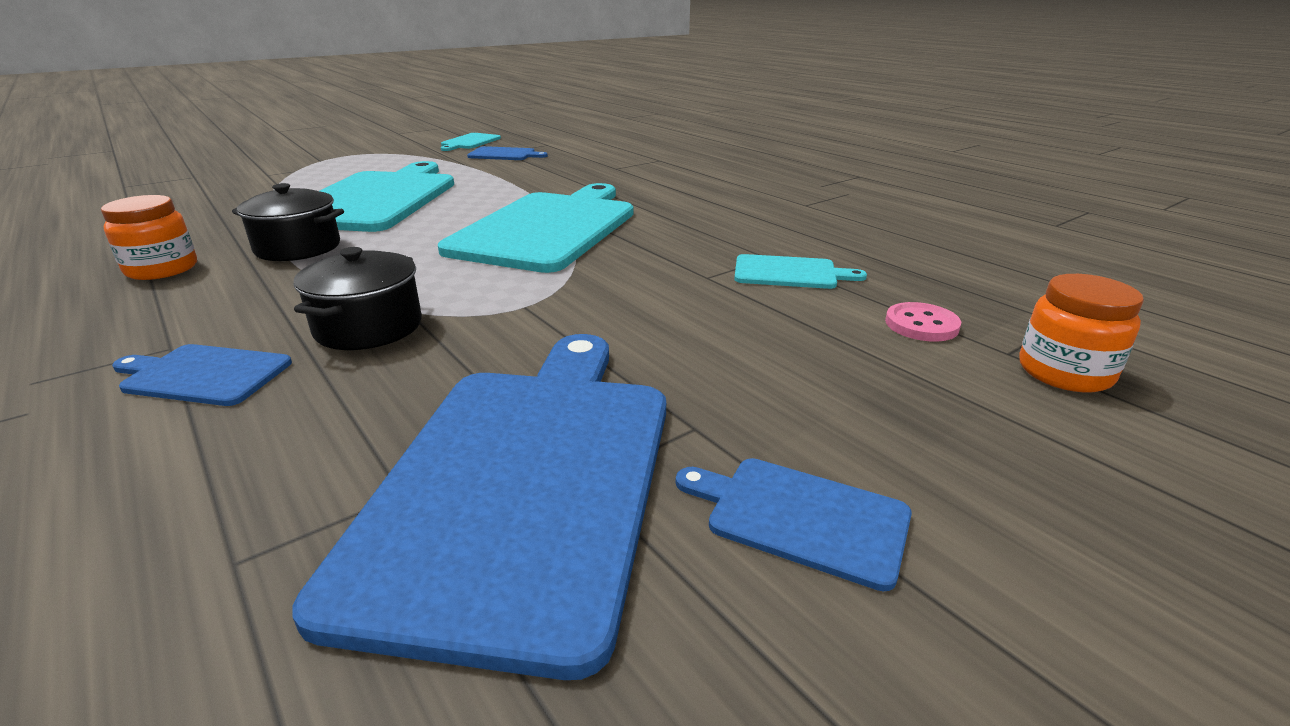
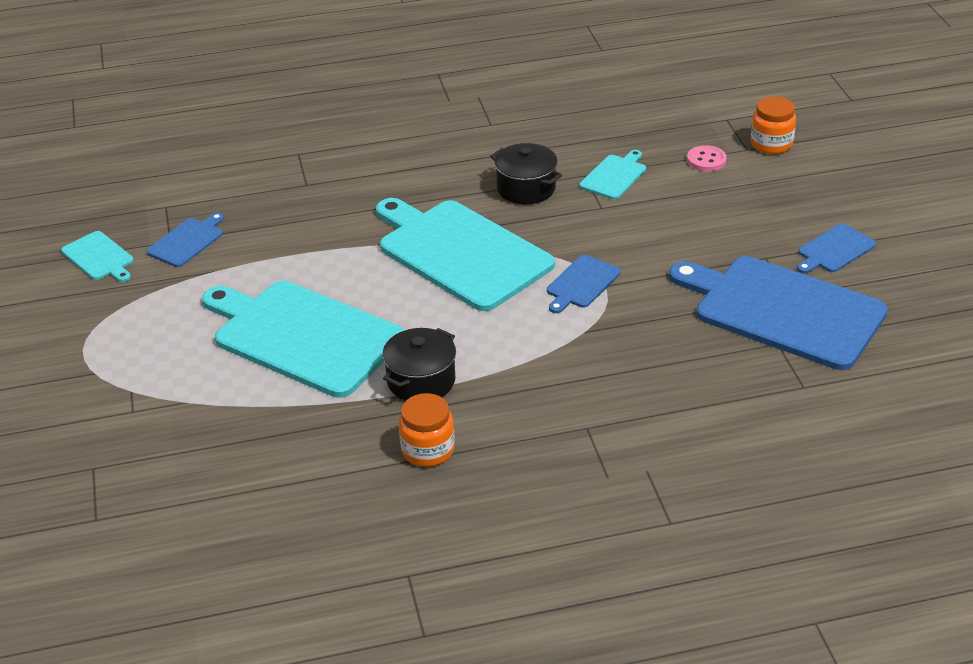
camera: 65 degrees left, 10 degrees up
blue cutting board [112,344,292,406] -> blue cutting board moved to [547,255,621,313]
black pot [294,247,422,350] -> black pot moved to [490,143,562,204]

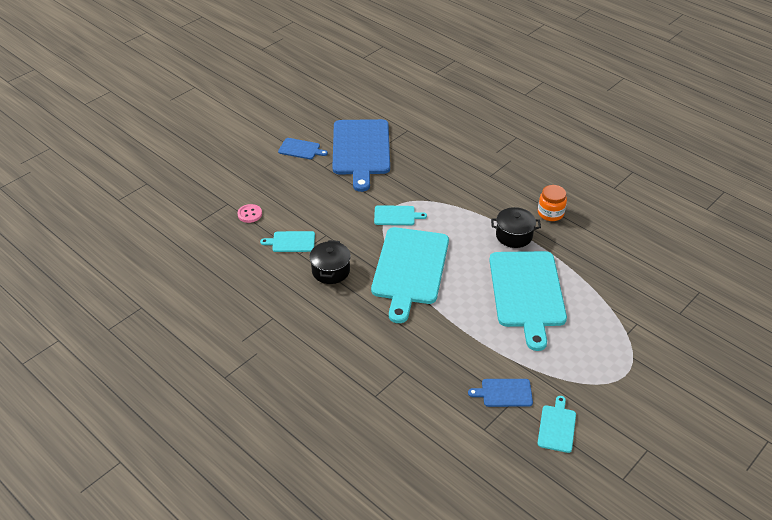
camera: 125 degrees left, 5 degrees up
blue cutting board [547,255,621,313] -> turquoise cutting board [374,205,427,225]
orange jar [751,96,796,154] -> none

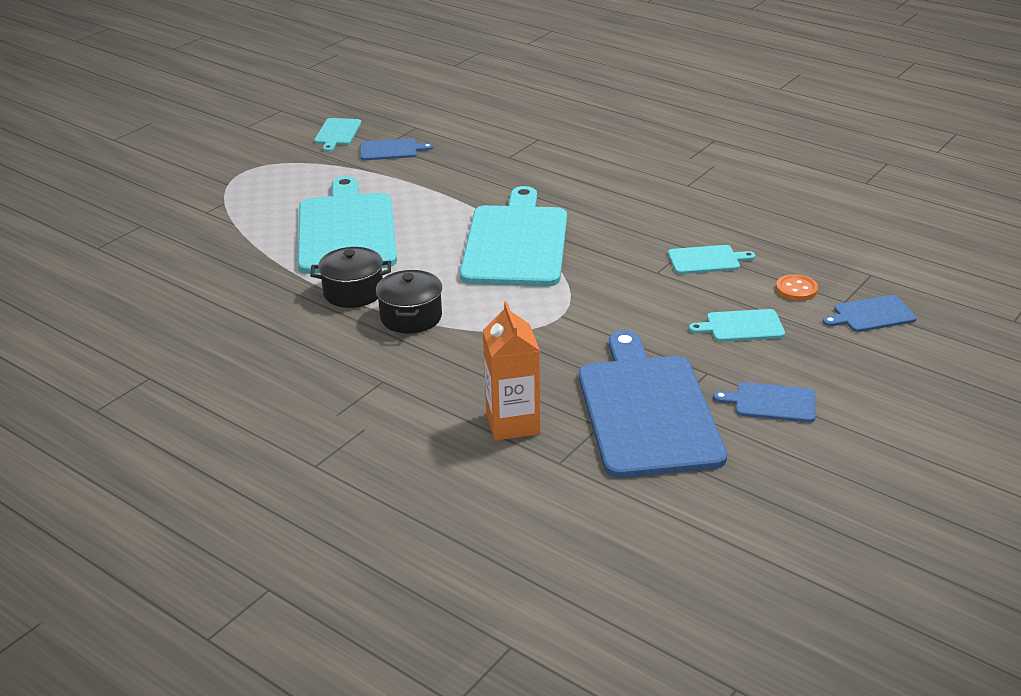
camera: 175 degrees right, 10 degrees down
pink button [237,204,262,223] -> orange button [776,274,818,301]
black pot [309,240,351,284] -> black pot moved to [376,270,442,334]
turquoise cutting board [374,205,427,225] -> turquoise cutting board moved to [689,309,785,342]
orange jar [538,185,567,221] -> none
none -> orange carton [483,301,540,441]
none -> blue cutting board [822,295,917,332]

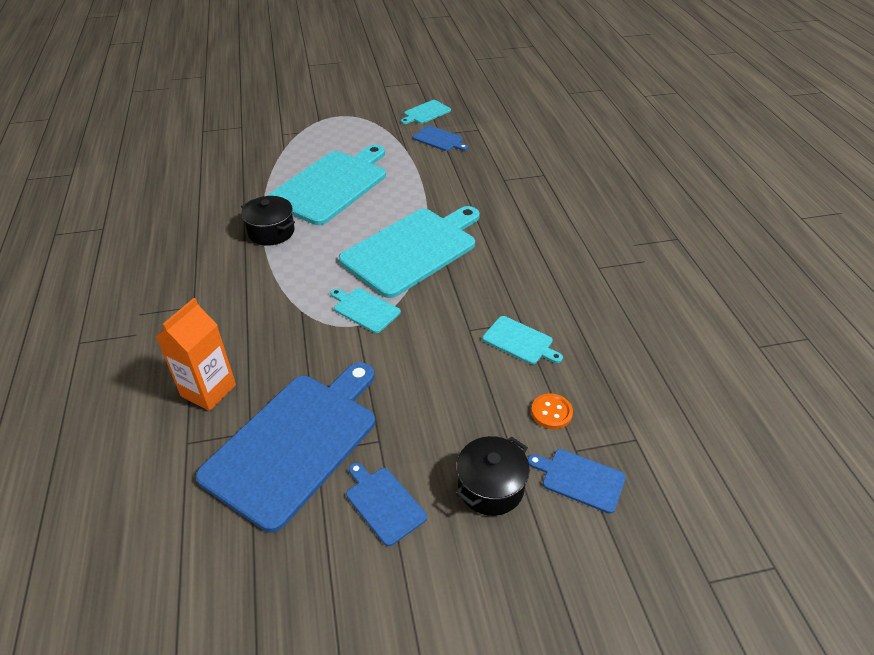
camera: 40 degrees right, 10 degrees up
black pot [376,270,442,334] -> black pot moved to [456,436,530,516]
turquoise cutting board [689,309,785,342] -> turquoise cutting board moved to [330,288,401,333]

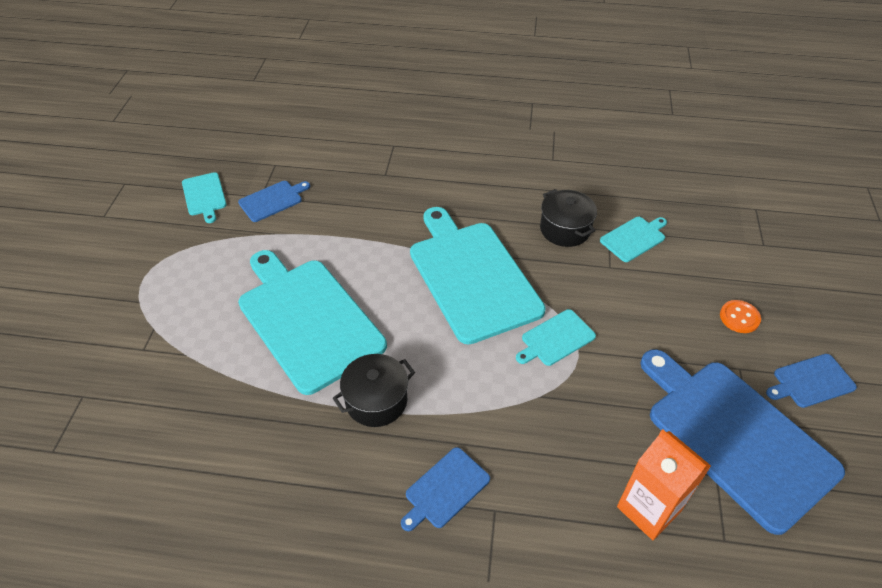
camera: 70 degrees left, 5 degrees up
black pot [456,436,530,516] -> black pot moved to [540,189,597,247]
blue cutting board [528,449,626,514] -> blue cutting board moved to [401,447,490,531]
orange button [531,393,573,429] -> orange button moved to [720,300,761,333]

